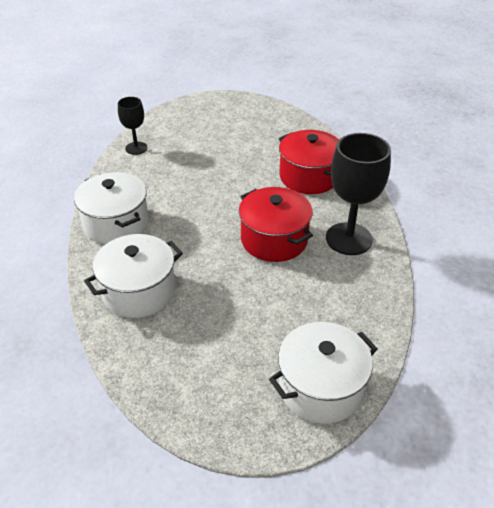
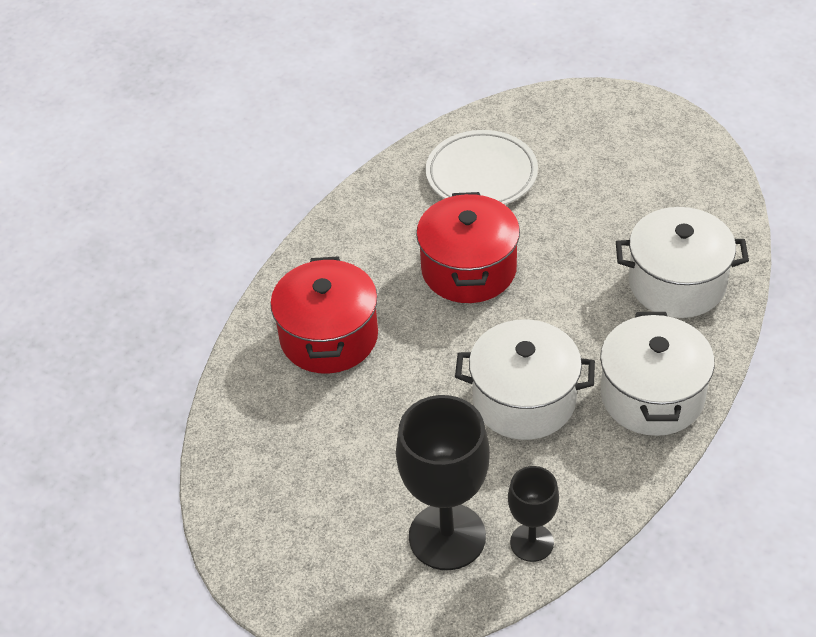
camera: 140 degrees left, 5 degrees up
white pot [269,322,378,424] -> white pot moved to [455,319,595,440]
black goblet [326,133,391,255] -> black goblet moved to [396,395,490,570]
none -> white plate [426,130,538,205]

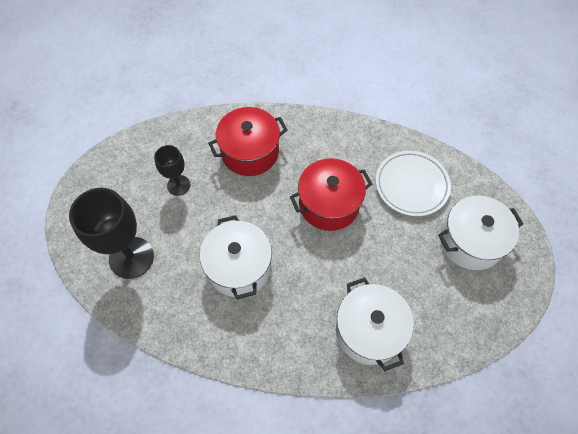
camera: 65 degrees right, 15 degrees up
black goblet [508,466,559,562] -> black goblet moved to [154,145,190,196]
white pot [600,312,715,436] -> white pot moved to [438,195,524,270]

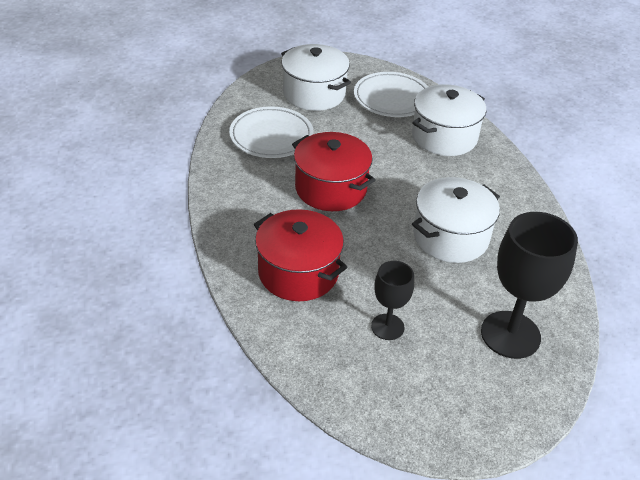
camera: 115 degrees left, 20 degrees down
none -> white plate [354,72,428,117]

